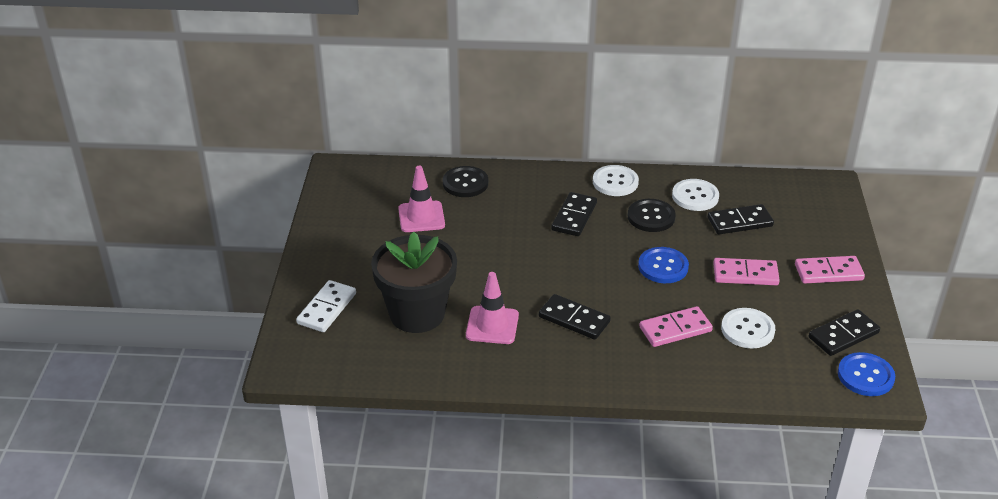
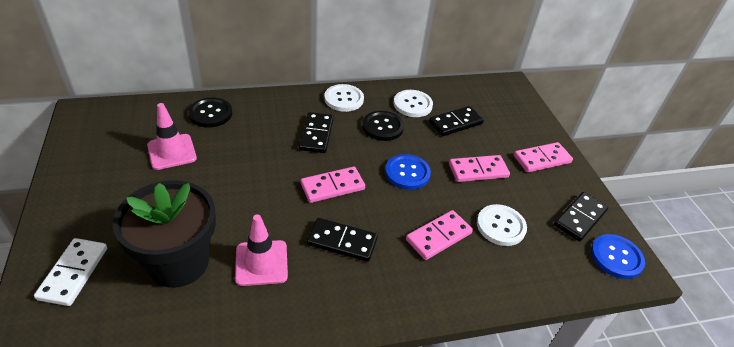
camera: 20 degrees left, 5 degrees up
none -> pink domino [301,167,365,203]

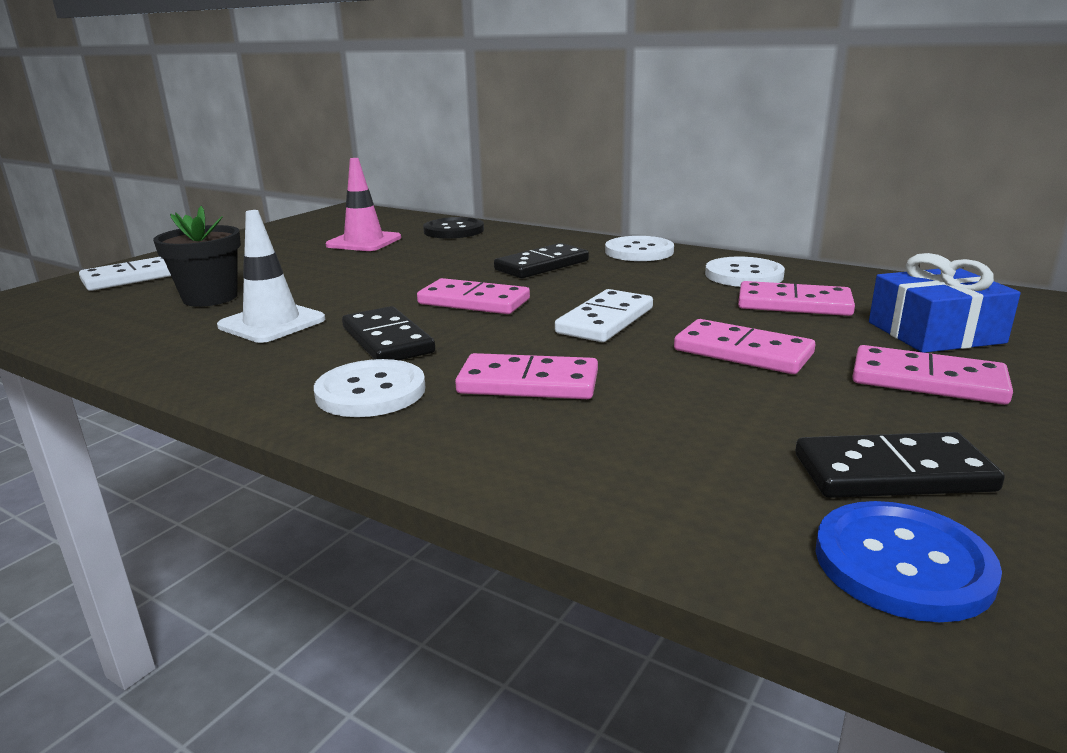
camera: 50 degrees right, 20 degrees down
black flower pot [112,180,216,288] -> black flower pot [153,206,241,307], size x0.62
pink traffic cone [235,214,288,286] -> white traffic cone [217,210,325,343]
black button [362,111,404,141] -> none
blue button [385,154,431,190] -> white domino [555,289,653,342]
black domino [429,106,484,136] -> pink domino [738,281,855,316]
white button [477,204,527,246] -> white button moved to [314,359,425,417]
none -> blue gift [869,253,1021,353]

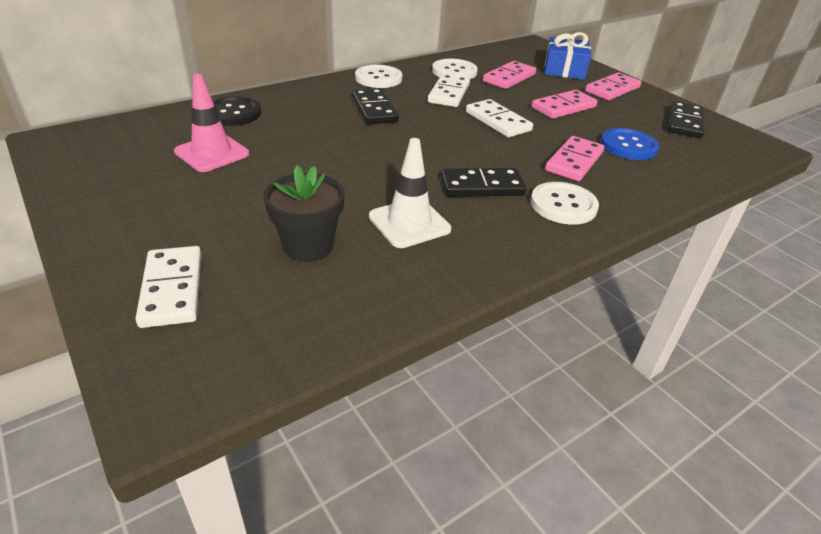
camera: 70 degrees left, 15 degrees up
pink domino [417,278,530,314] -> none
blue button [815,501,1002,622] -> blue button moved to [601,128,659,160]
none -> white domino [428,74,470,107]

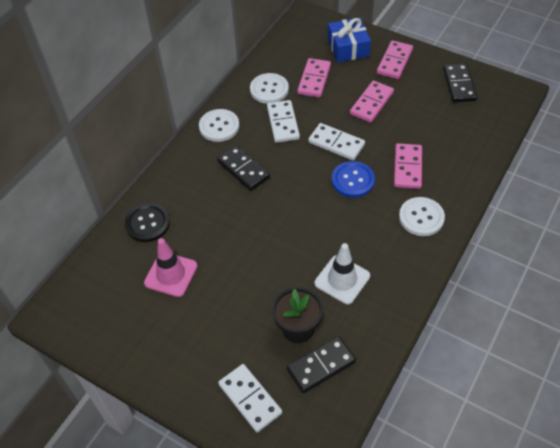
camera: 20 degrees left, 15 degrees up
black domino [440,168,526,197] -> black domino moved to [286,336,356,394]
blue button [601,128,659,160] -> blue button moved to [332,161,375,198]

